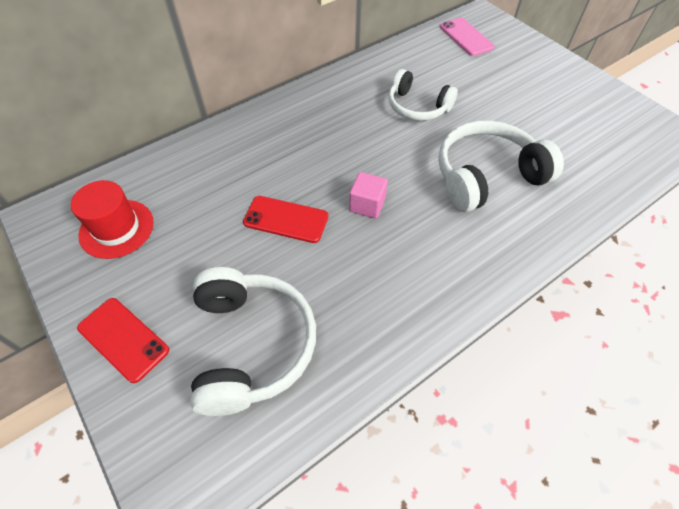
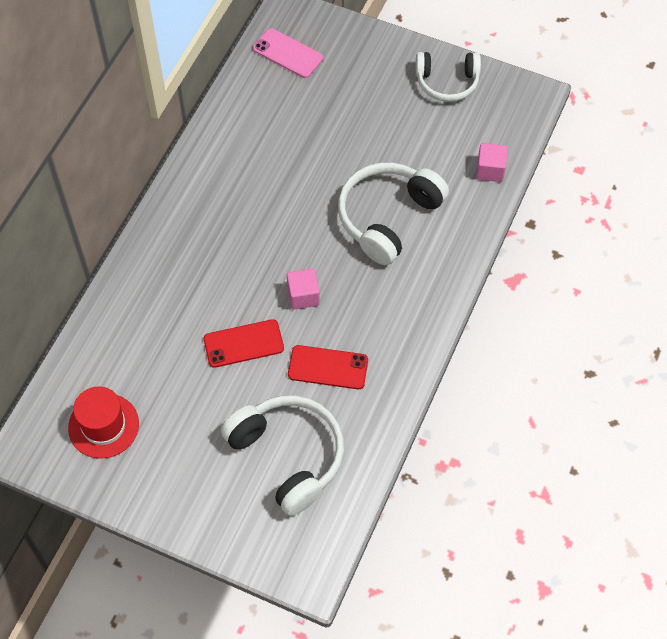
camera: 30 degrees left, 5 degrees up
red phone [77,298,169,383] -> red phone moved to [288,345,368,389]
white headphones [389,69,458,121] -> white headphones moved to [416,52,481,102]
none -> pink cube [476,143,508,182]

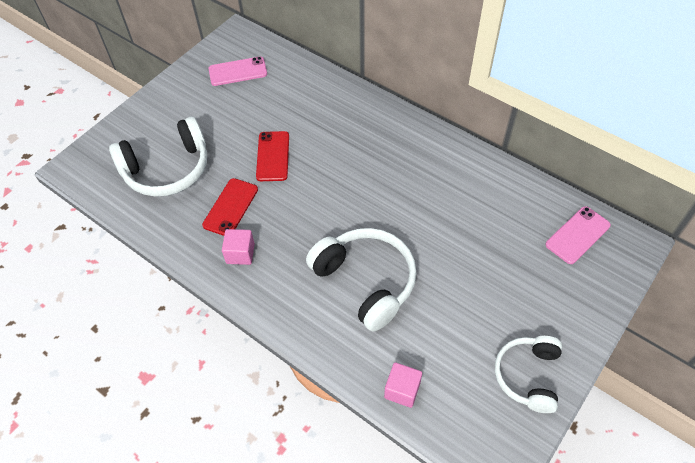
camera: 105 degrees right, 5 degrees down
red hat [68,386,139,459] -> pink phone [209,56,267,86]
pink cube [287,268,320,309] -> pink cube moved to [222,229,255,265]

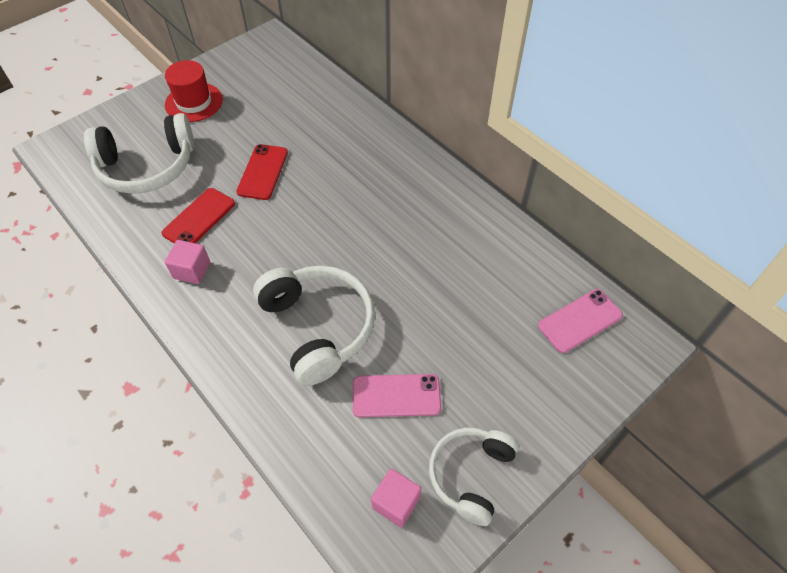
camera: 10 degrees right, 0 degrees up
pink phone [209,56,267,86] -> pink phone moved to [353,374,441,418]
pink cube [384,362,422,408] -> pink cube moved to [371,469,422,527]
none -> red hat [165,60,223,122]

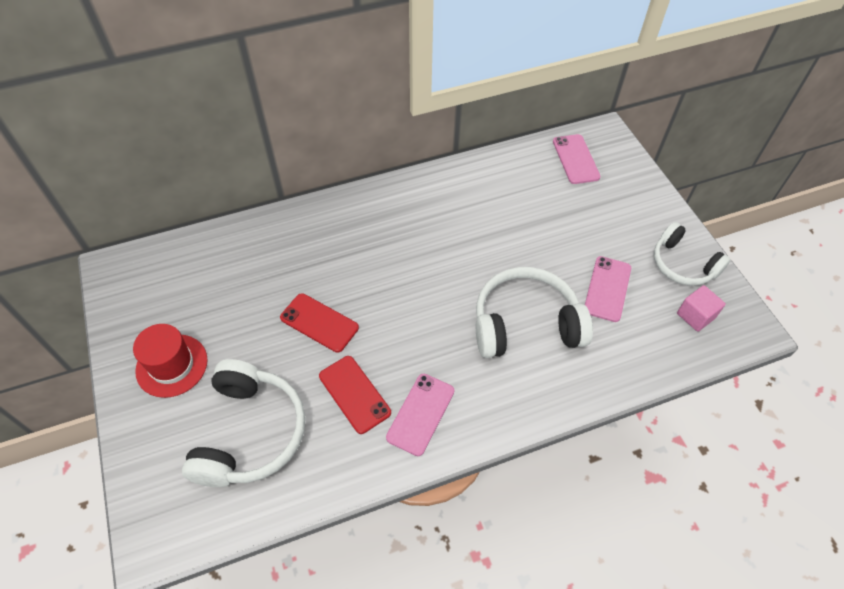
camera: 70 degrees left, 0 degrees up
pink cube [165,240,210,284] -> pink phone [386,374,454,456]

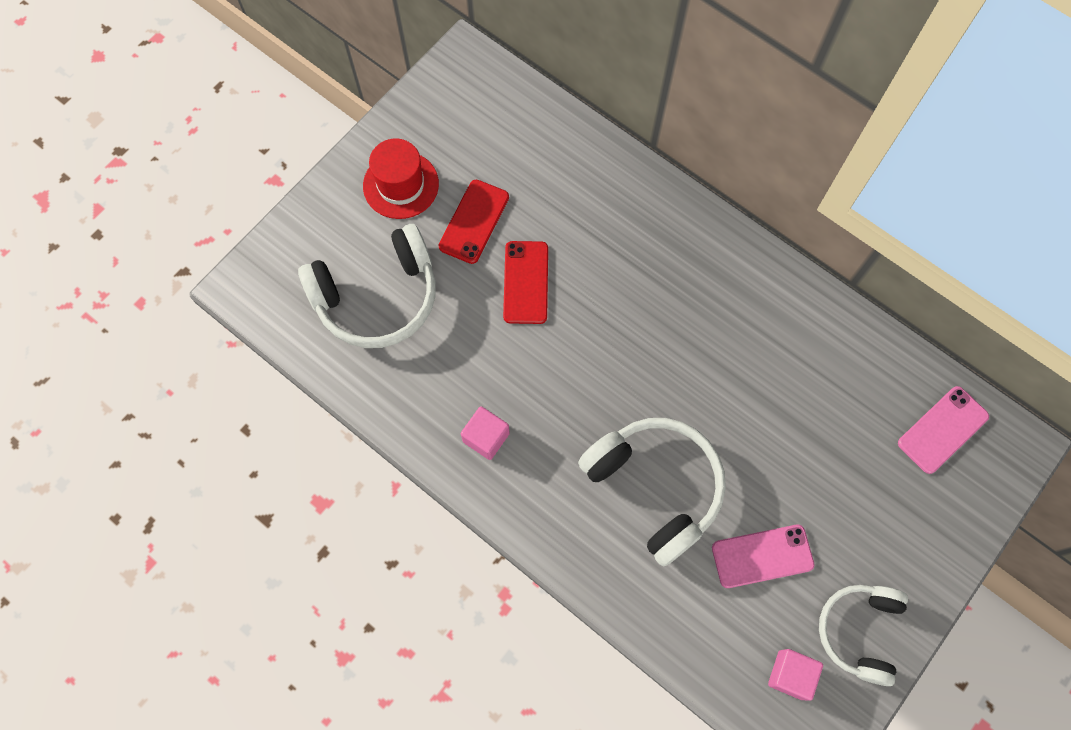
camera: 60 degrees right, 15 degrees up
red phone [319,356,391,434] -> red phone moved to [438,180,509,264]
pink phone [386,374,454,456] -> pink cube [461,406,510,460]

